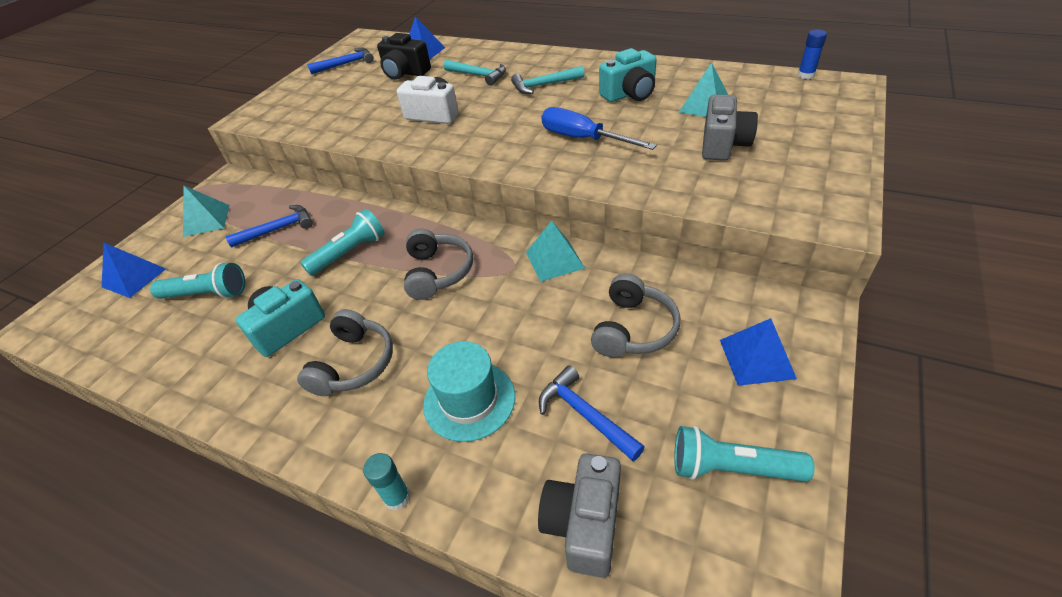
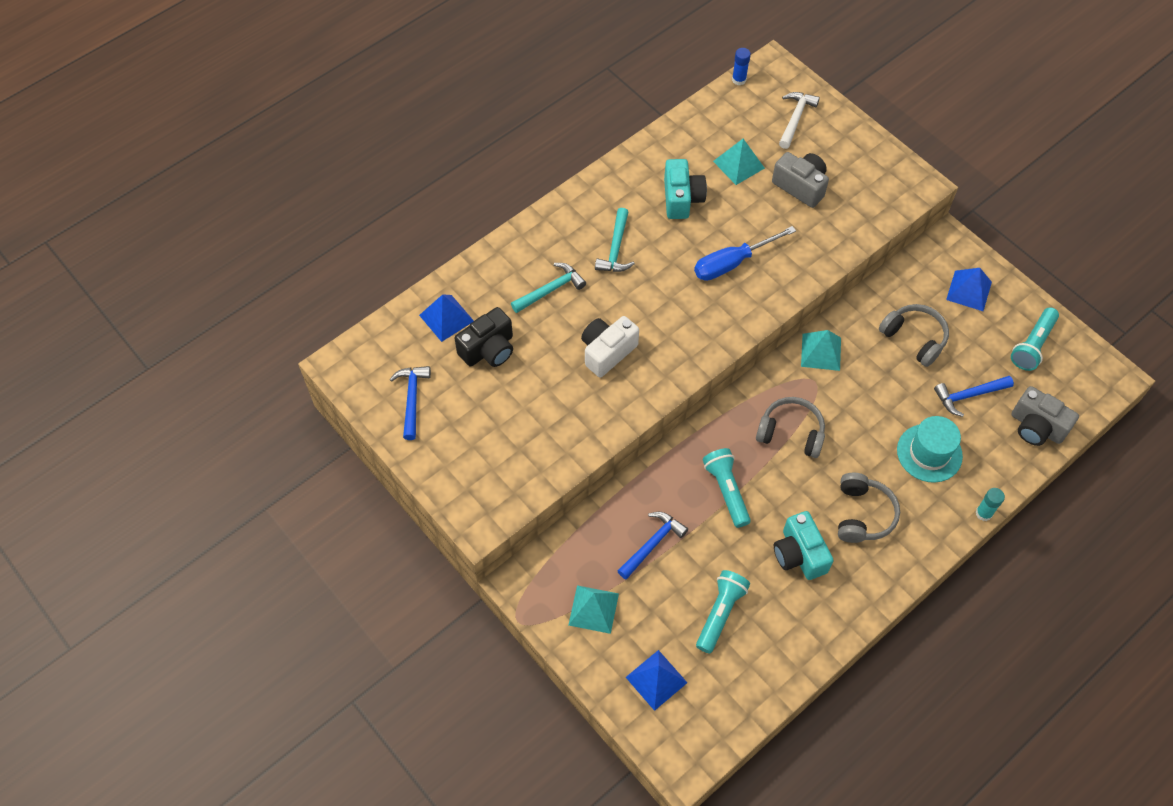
camera: 70 degrees left, 15 degrees up
blue hammer [226,205,313,248] -> blue hammer turned 45 degrees clockwise [618,512,688,579]
grey headphones [297,309,393,396] -> grey headphones turned 60 degrees clockwise [838,473,900,543]
none -> white hammer [779,92,820,149]

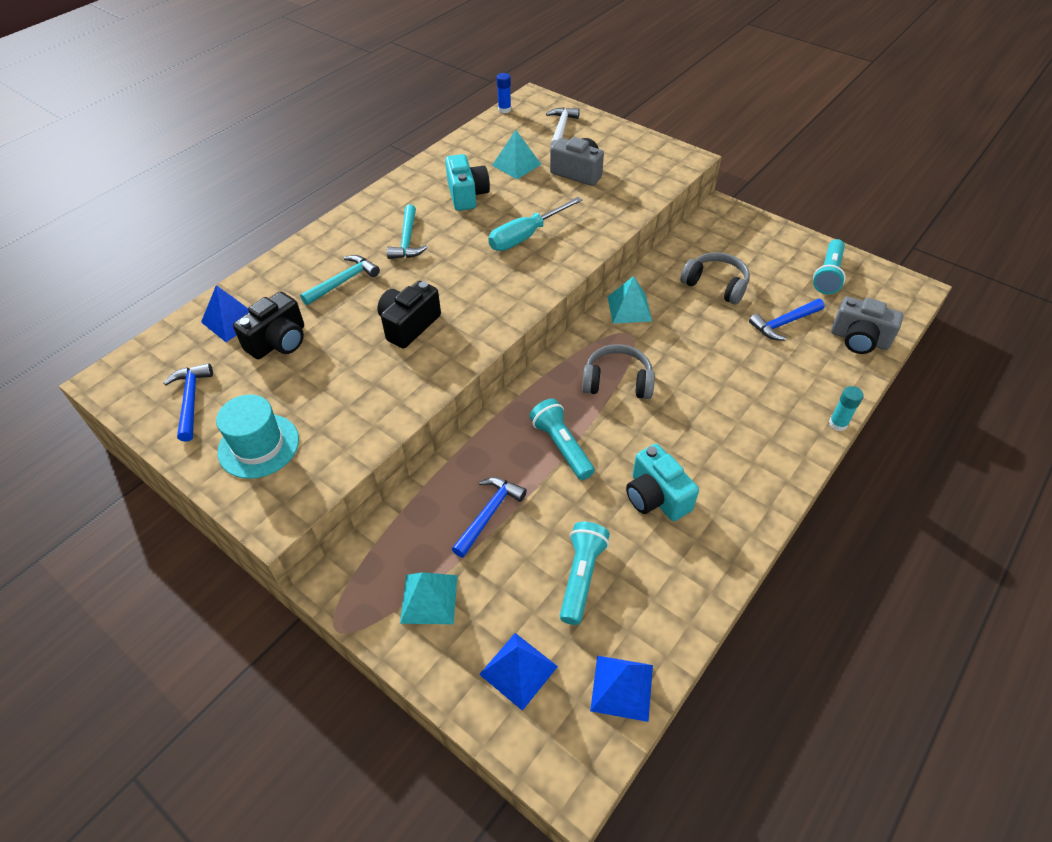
camera: 10 degrees left, 10 degrees down
white camera [581,316,639,377] -> black camera [377,281,441,349]
blue screwdriver [694,226,796,281] -> turquoise screwdriver [488,197,582,251]
grey headphones [838,473,900,543] -> none
turquoise hat [897,416,963,483] -> turquoise hat moved to [216,394,299,479]
blue pyramid [946,268,992,311] -> blue pyramid moved to [590,656,653,722]

